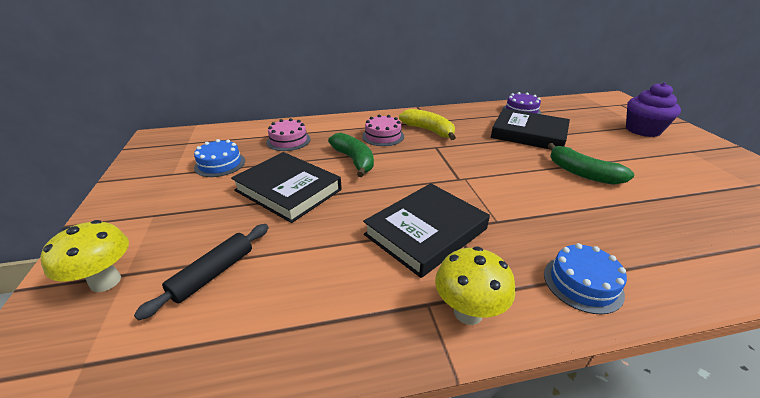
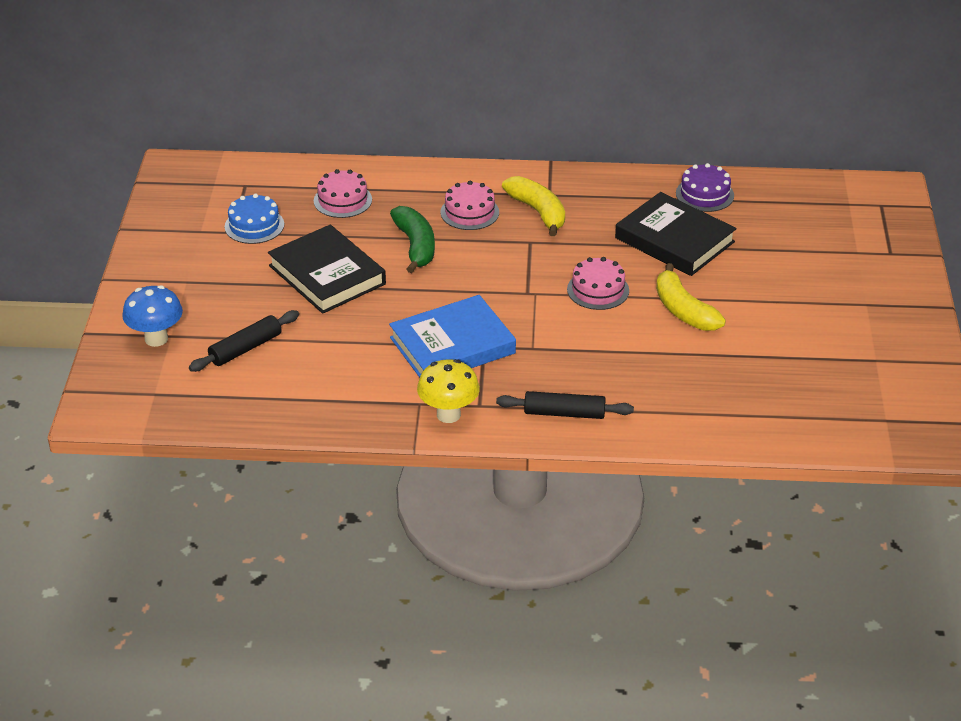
camera: 15 degrees right, 5 degrees up
yellow mushroom [40,220,129,292] -> blue mushroom [122,285,183,347]
black book [363,183,490,278] -> blue book [389,295,516,378]
blue cake [544,243,627,314] -> black rolling pin [496,391,634,419]
green banana [547,143,635,185] -> yellow banana [656,263,726,331]
purple cupcake [626,82,681,137] -> none
none -> pink cake [567,257,629,310]

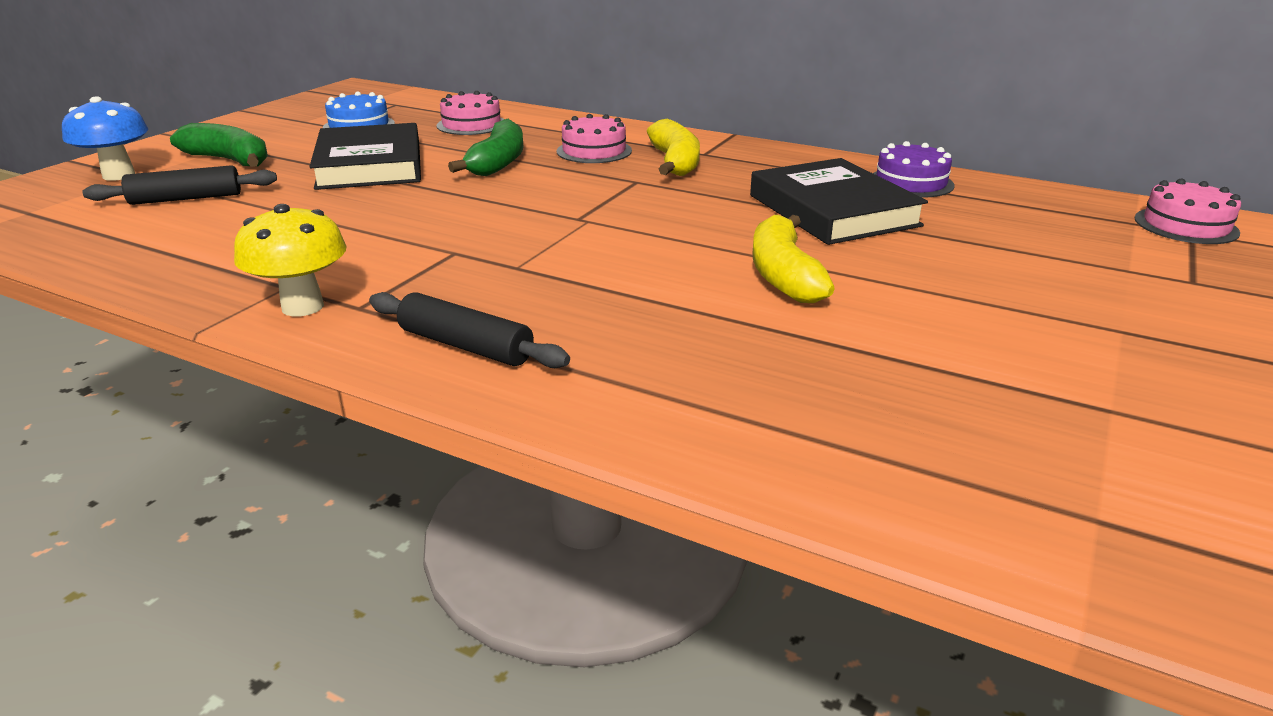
camera: 25 degrees right, 10 degrees down
blue book [389,295,516,378] -> none
pink cake [567,257,629,310] -> pink cake moved to [1134,179,1241,244]
none -> green banana [170,123,268,167]

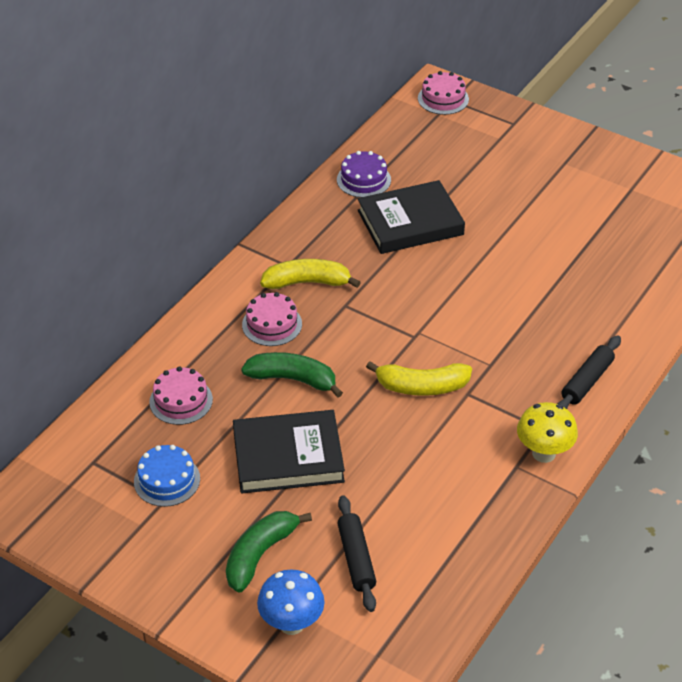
camera: 85 degrees left, 15 degrees up
yellow banana [752,215,835,303] -> yellow banana moved to [366,361,472,396]

